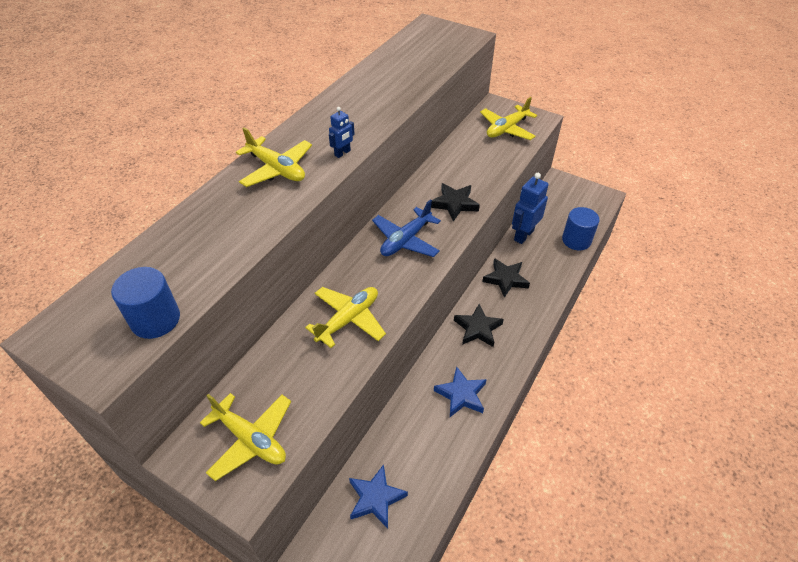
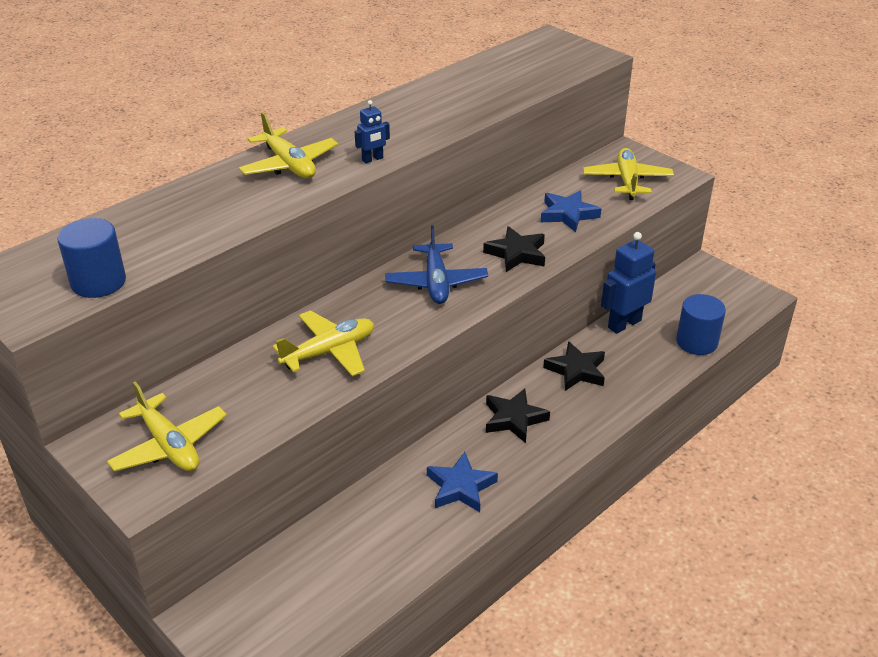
camera: 15 degrees right, 10 degrees down
blue star [349,464,408,528] -> blue star moved to [541,190,601,232]
blue plane [372,199,441,257] -> blue plane turned 60 degrees counterclockwise [385,225,488,304]
yellow plane [480,97,537,140] -> yellow plane turned 120 degrees clockwise [583,148,674,200]

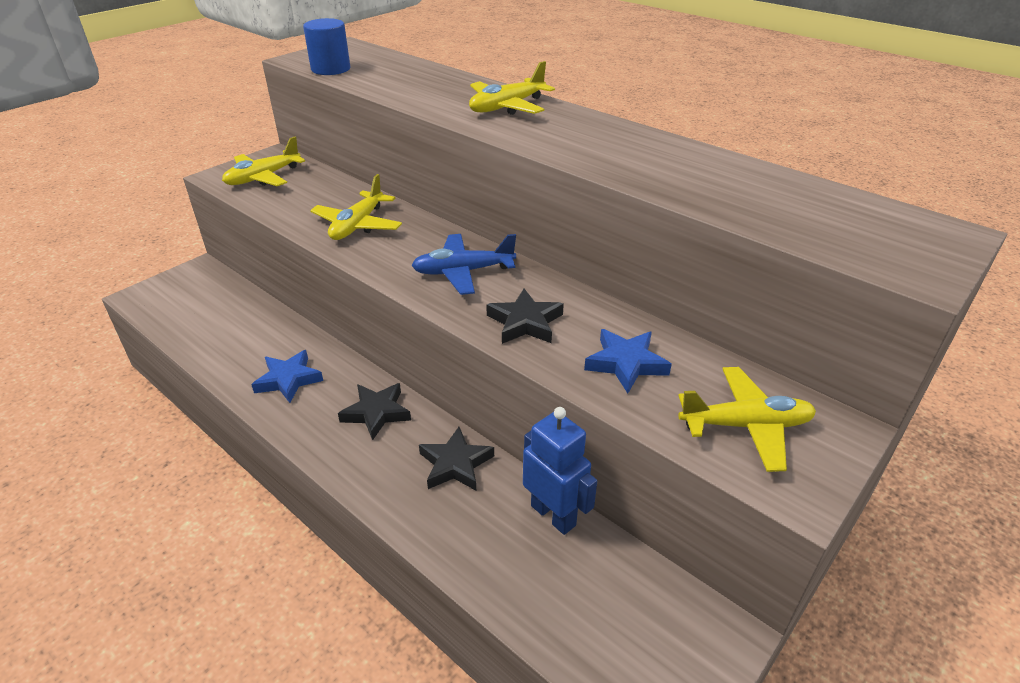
camera: 85 degrees right, 0 degrees up
yellow plane [273,310,374,376] -> yellow plane turned 60 degrees clockwise [310,174,402,240]
blue robot [355,100,390,163] -> none
blue cylinder [676,294,726,355] -> none

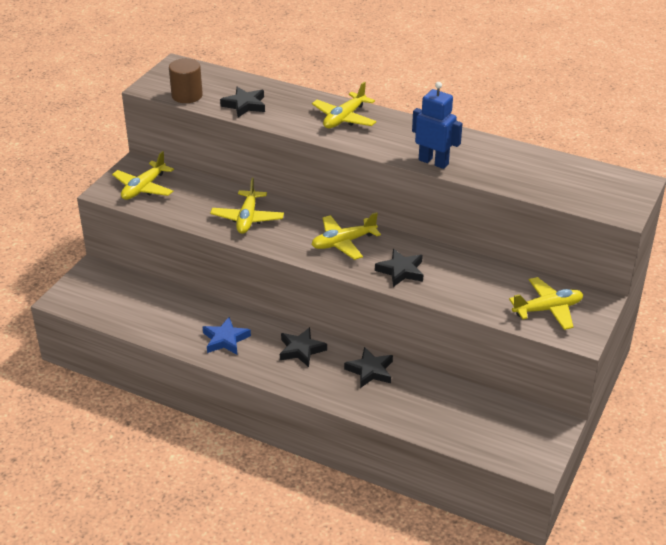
camera: 15 degrees left, 0 degrees up
blue cylinder [303,18,350,75] -> brown cylinder [169,58,203,103]
blue plane [411,234,516,295] -> yellow plane [311,212,381,260]
blue robot [523,407,597,535] -> blue robot moved to [412,82,463,169]
blue star [584,329,672,393] -> none
none -> black star [220,87,265,118]

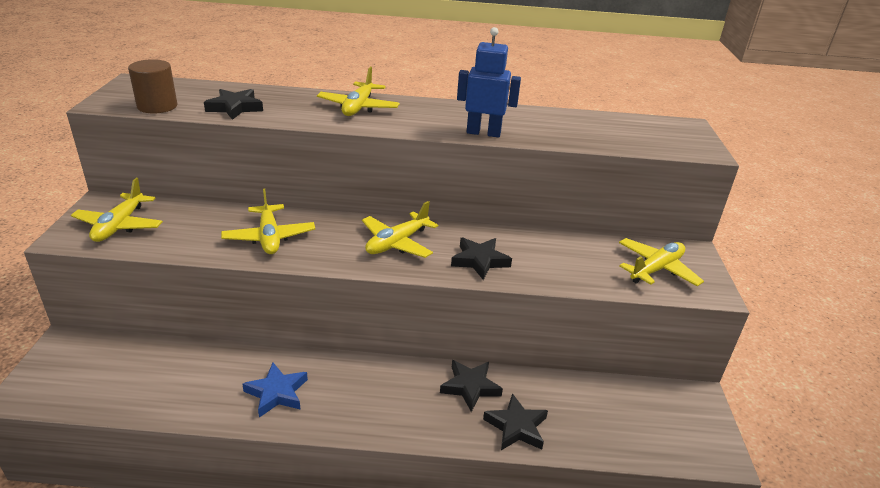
camera: 25 degrees left, 5 degrees down
black star [280,327,327,367] -> black star moved to [483,393,548,450]

